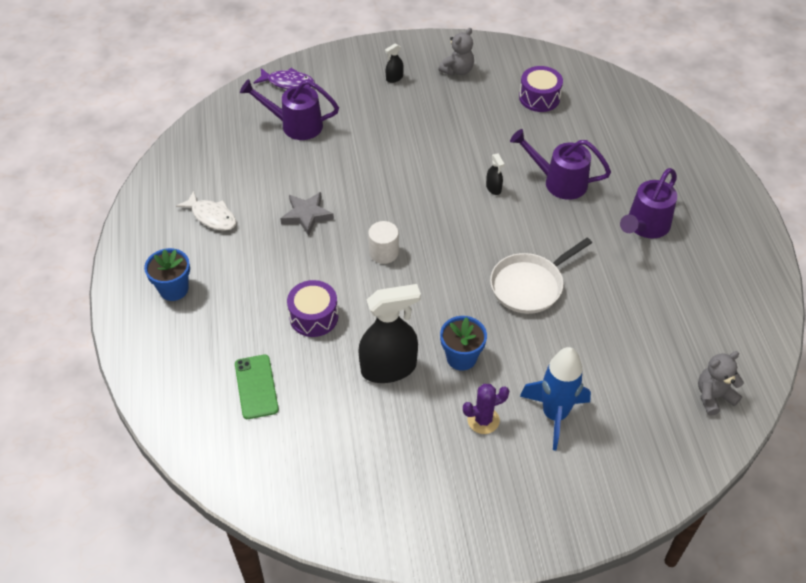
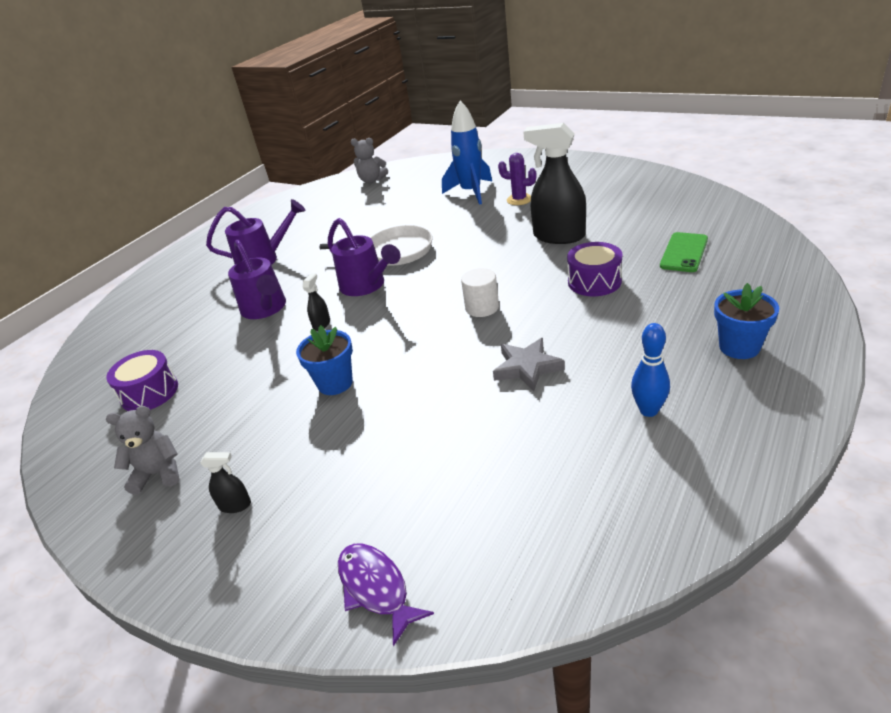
camera: 135 degrees left, 15 degrees down
white fish [176,191,236,231] -> blue bowling pin [631,323,670,417]
purple watering can [240,79,339,140] -> purple watering can moved to [328,218,401,296]
blue flower pot [440,316,487,371] -> blue flower pot moved to [296,325,353,395]

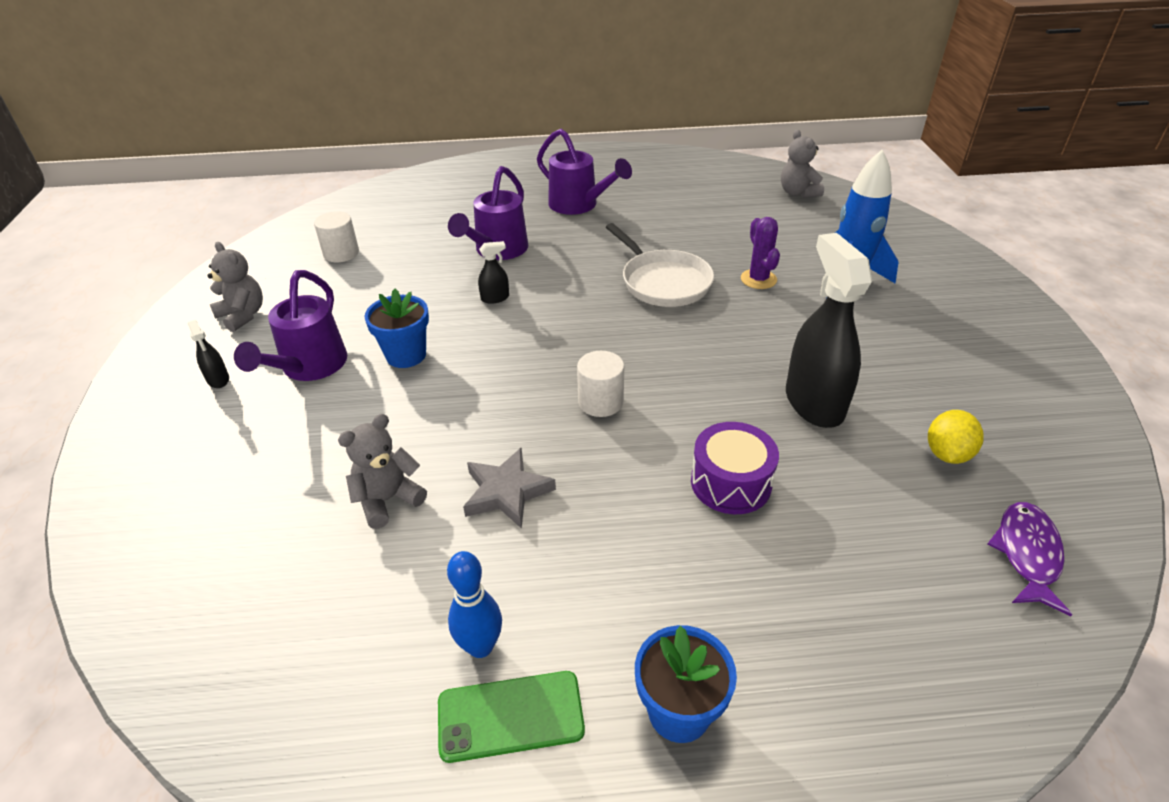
camera: 50 degrees right, 5 degrees up
purple drum [106,350,178,411] -> white cylinder [314,211,359,262]
purple watering can [328,218,401,296] -> purple watering can moved to [234,270,347,381]
purple fish [338,544,434,647] -> purple fish moved to [988,502,1072,616]
purple cactus [498,153,536,205] -> purple cactus moved to [741,217,780,289]
green phone [660,232,708,272] -> green phone moved to [438,671,585,763]
none -> grey teddy bear [338,414,427,529]
none -> yellow lemon [928,410,984,464]

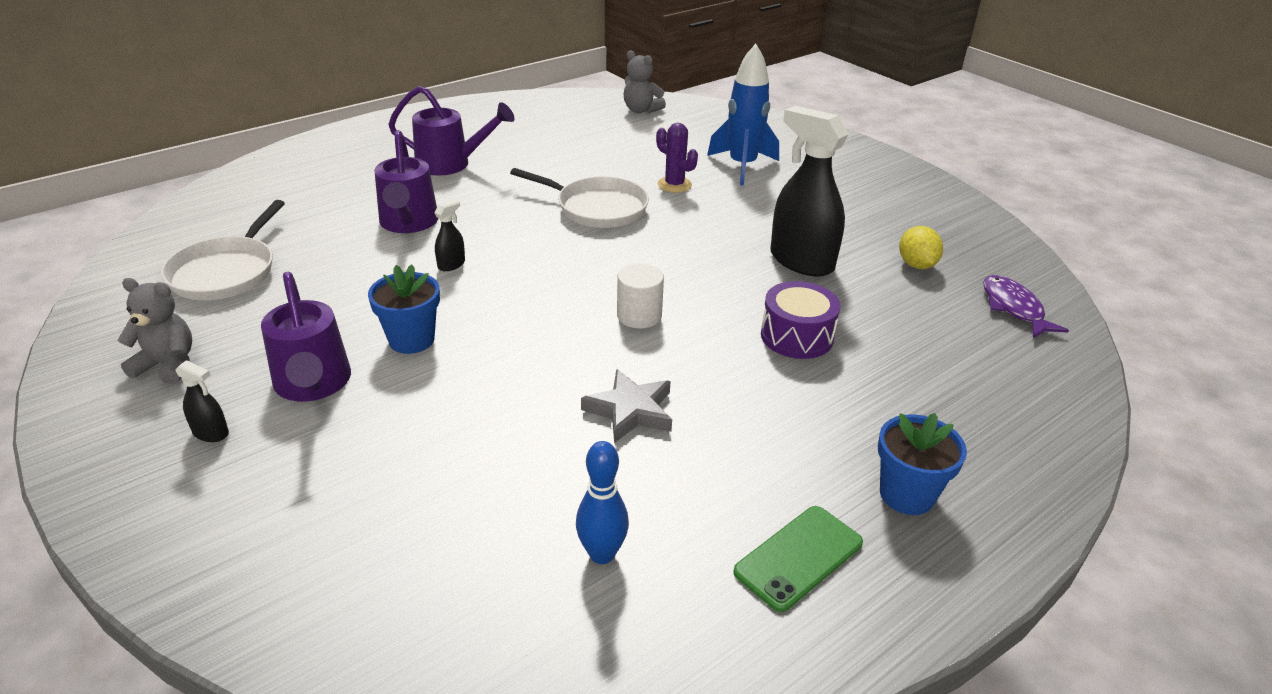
camera: 35 degrees left, 5 degrees down
white cylinder [314,211,359,262] -> white pan [161,200,285,300]
grey teddy bear [338,414,427,529] -> none
blue bowling pin [447,551,502,658] -> blue bowling pin moved to [576,441,629,564]

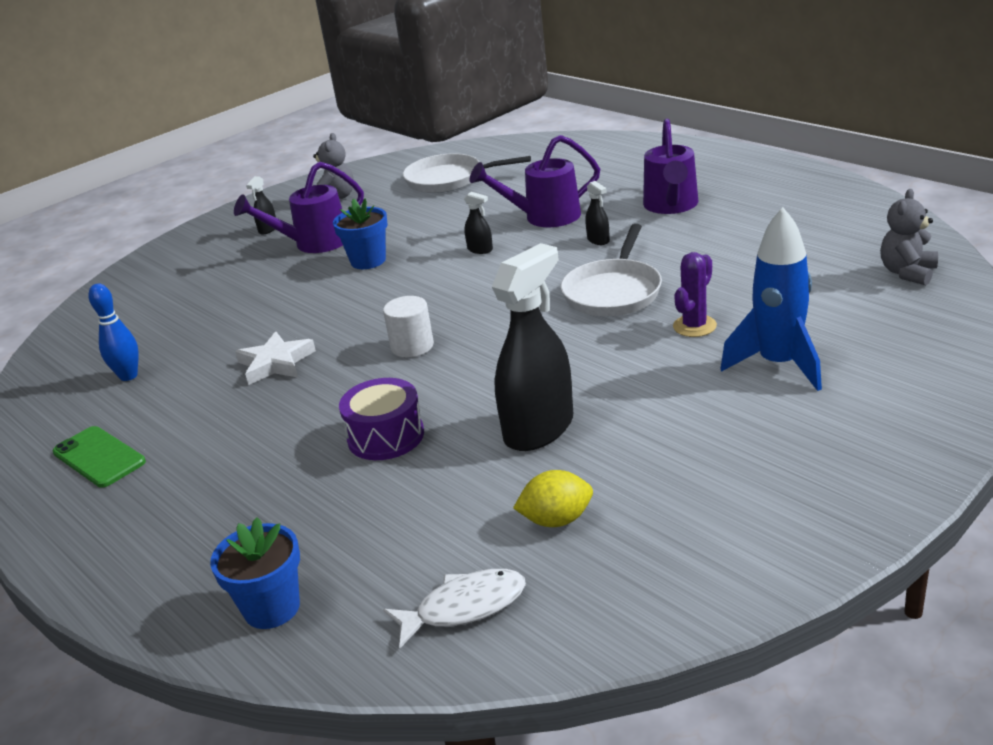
camera: 90 degrees right, 5 degrees down
grey star [581,369,672,443] -> white star [235,331,316,385]
blue flower pot [878,413,967,515] -> blue flower pot moved to [210,517,300,629]
purple fish [983,275,1069,338] -> white fish [383,569,526,648]
none -> black spray bottle [585,181,610,245]

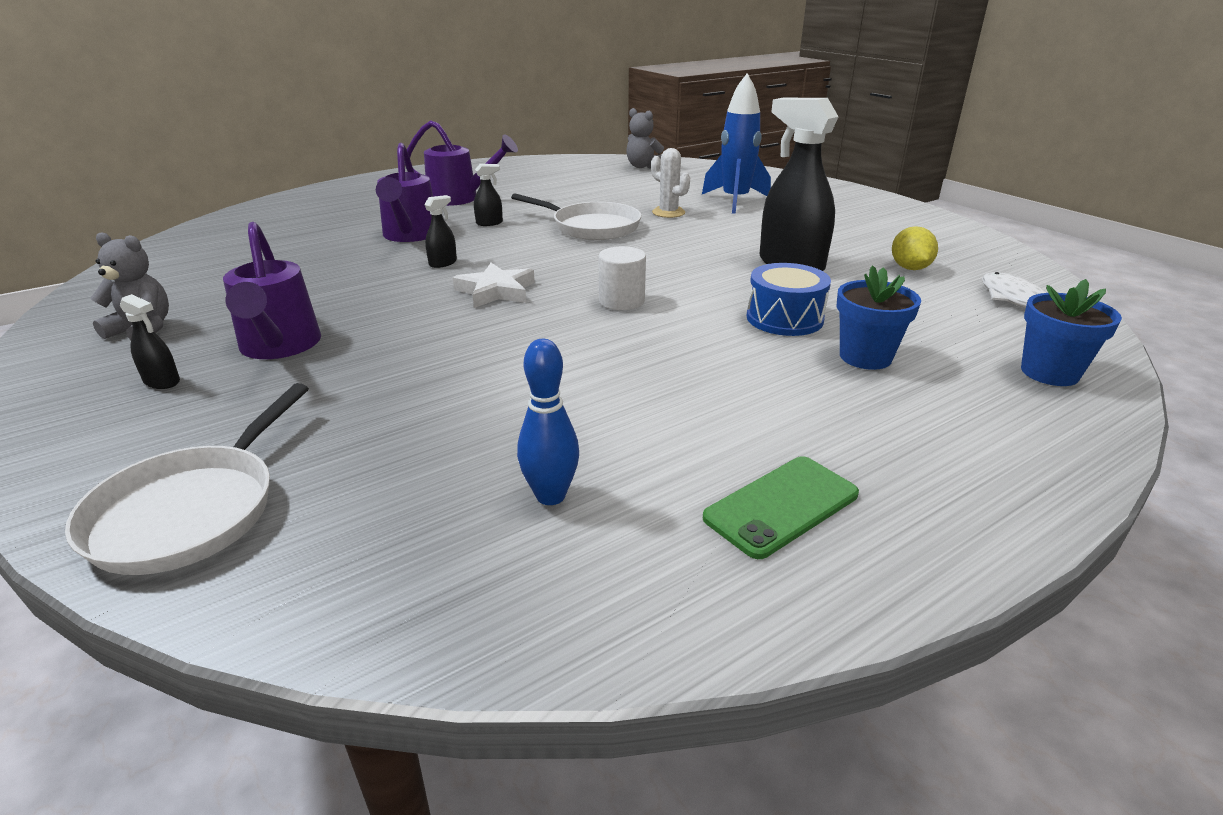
camera: 85 degrees left, 0 degrees up
white star [235,331,316,385] -> white star moved to [453,263,535,308]
blue flower pot [333,198,388,269] -> blue flower pot moved to [836,265,921,370]
purple drum [339,378,424,460] -> blue drum [747,263,831,336]
white pan [403,153,531,193] -> white pan moved to [65,383,309,575]
purple cactus [673,252,717,337] -> white cactus [651,148,690,218]

